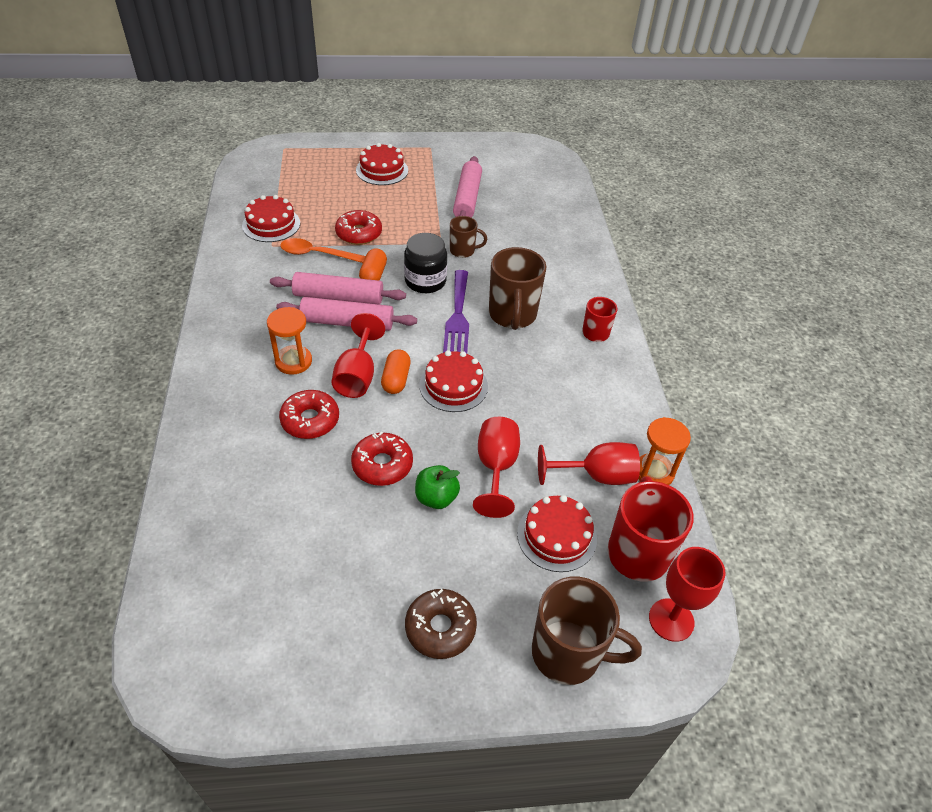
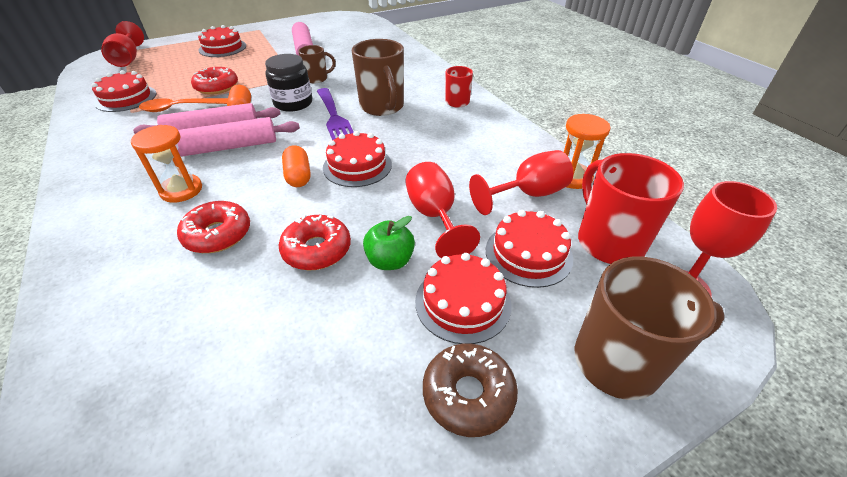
camera: 20 degrees left, 5 degrees down
red goblet [332,313,385,398] -> red goblet moved to [101,21,144,67]
none -> red cake [415,253,511,344]

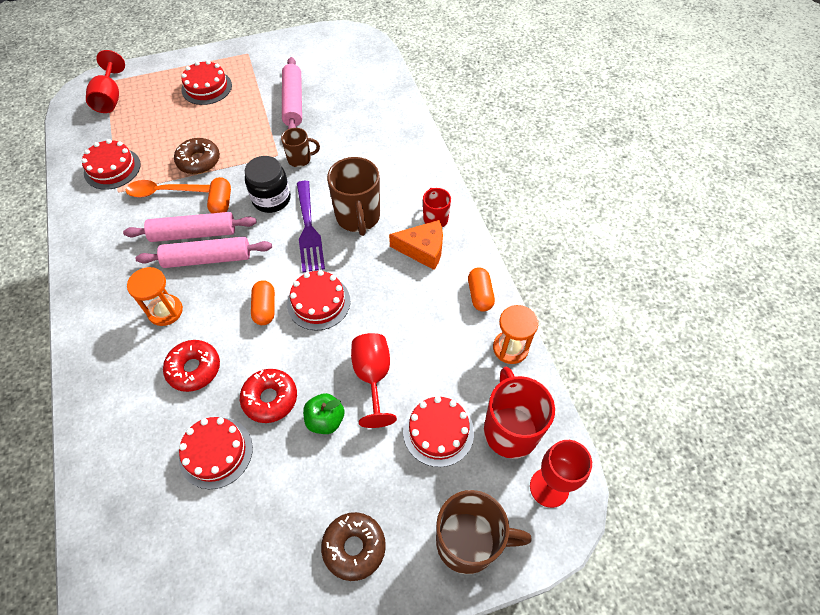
camera: 10 degrees right, 15 degrees up
red donut [191,67,238,95] -> brown donut [174,138,220,174]
red cake [415,253,511,344] -> red cake moved to [179,417,253,489]
red goblet [469,150,573,215] -> none
none -> orange cheese [389,220,443,270]
none -> orange capsule [468,267,495,312]

